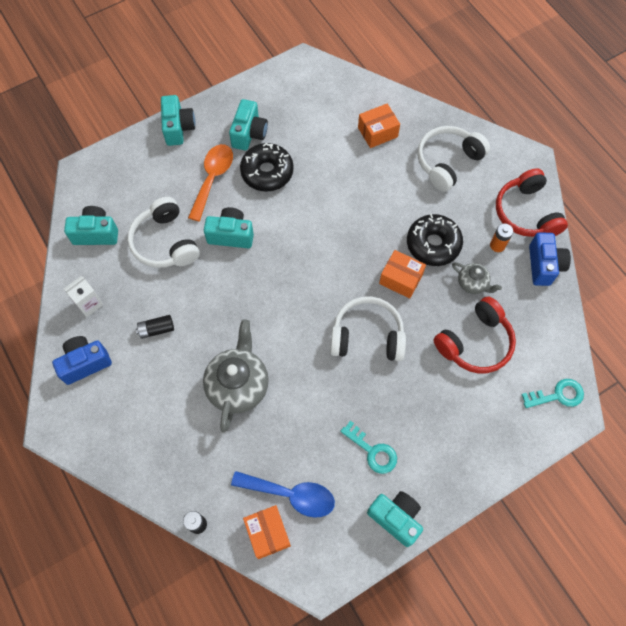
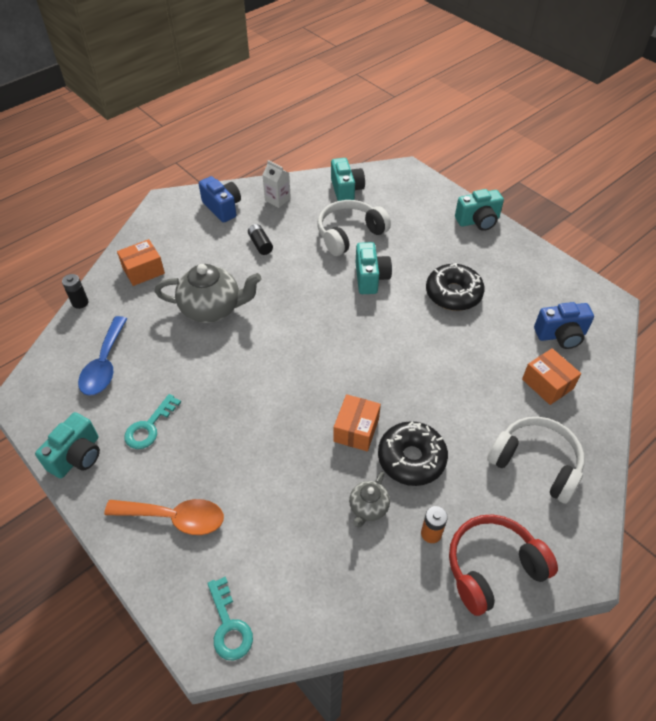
camera: 80 degrees right, 15 degrees down
orange spoon [188,144,233,221] -> orange spoon moved to [104,499,224,535]
turquoise camera [229,99,268,151] -> none
orange box [243,505,291,559] -> orange box moved to [117,239,165,286]
white headphones [330,296,406,361] -> none
red headphones [433,296,516,374] -> none
blue camera [529,232,571,286] -> blue camera moved to [534,302,594,349]

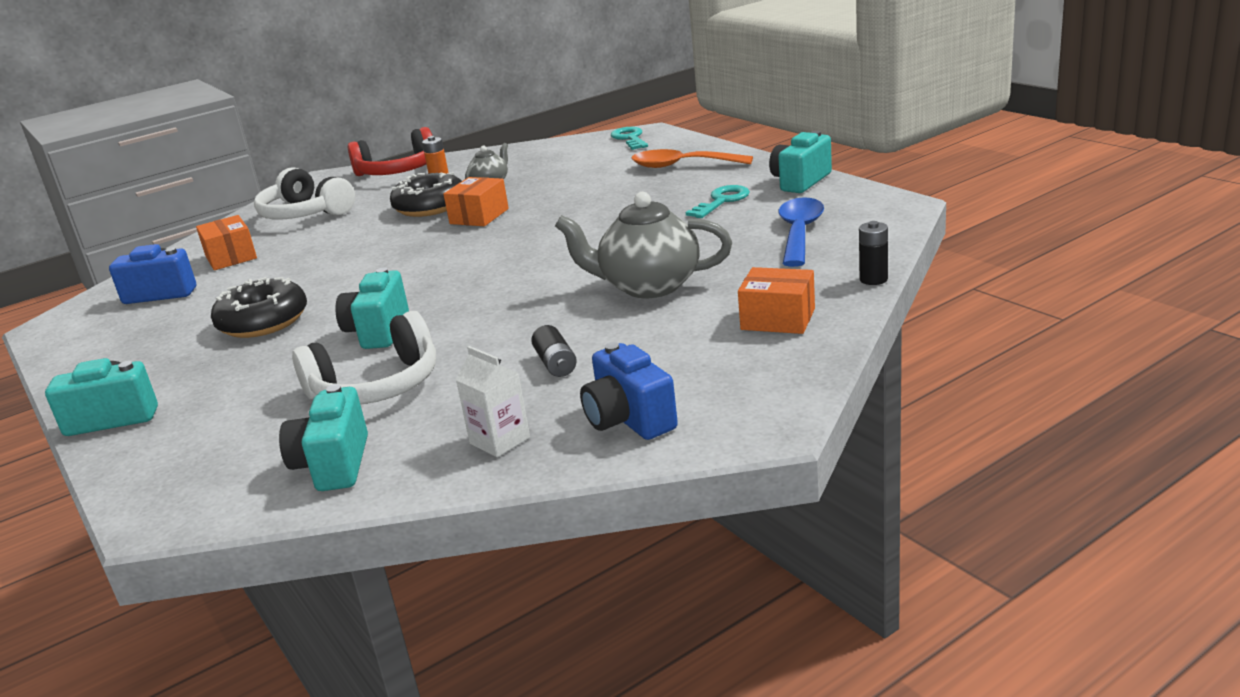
camera: 170 degrees left, 25 degrees down
orange box [117,239,165,286] -> orange box turned 45 degrees clockwise [738,267,815,334]

